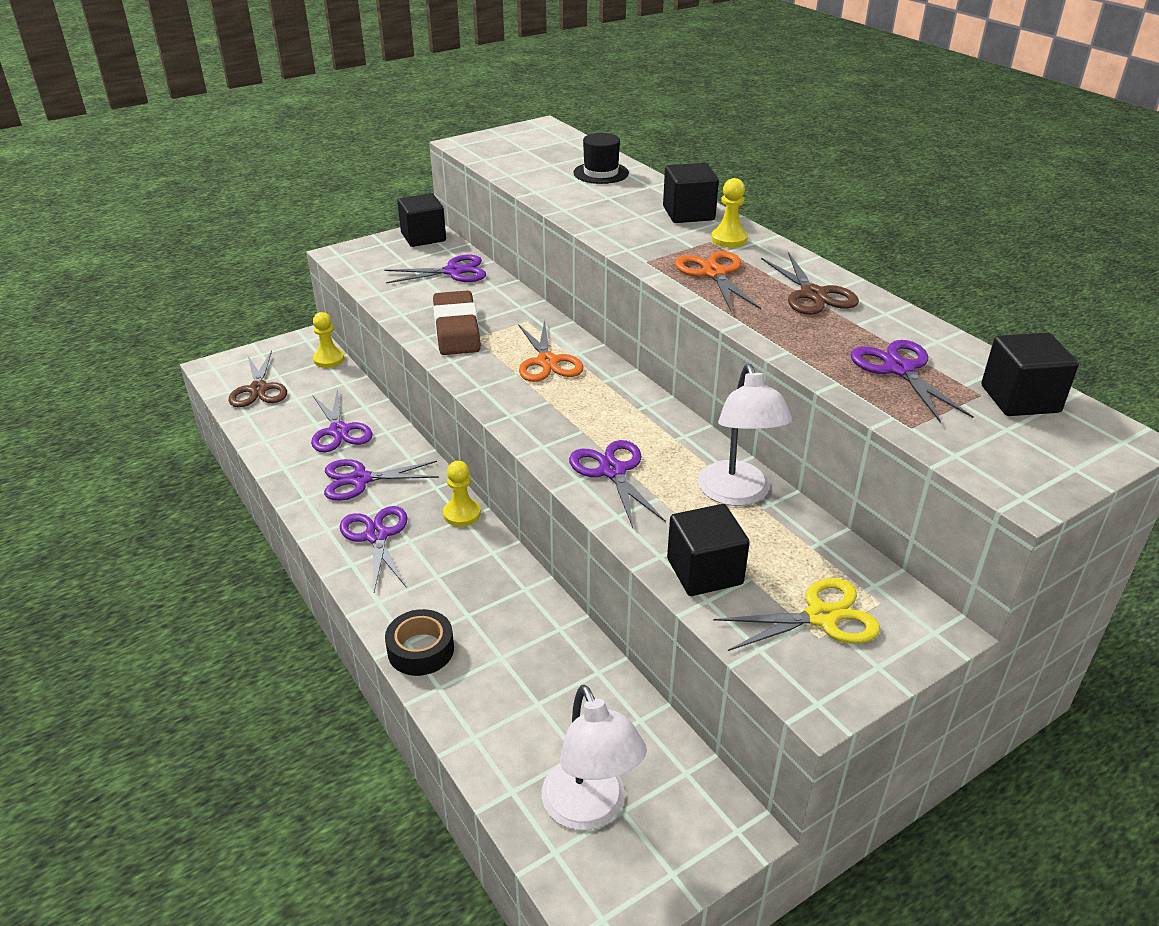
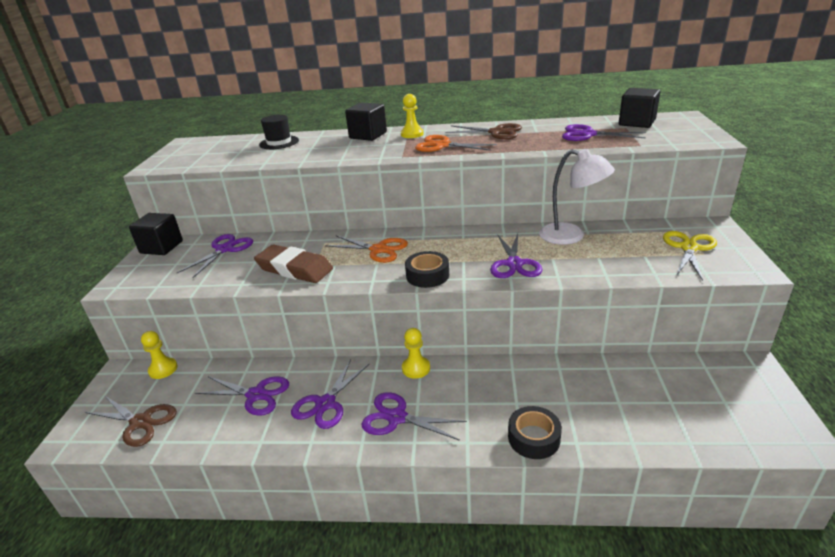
camera: 50 degrees left, 5 degrees down
white lamp [542,685,647,830] -> none
purple scissors [569,440,666,528] -> purple scissors turned 105 degrees counterclockwise [490,234,542,278]
black cube [667,504,750,596] -> none
none -> black tape [405,251,449,288]

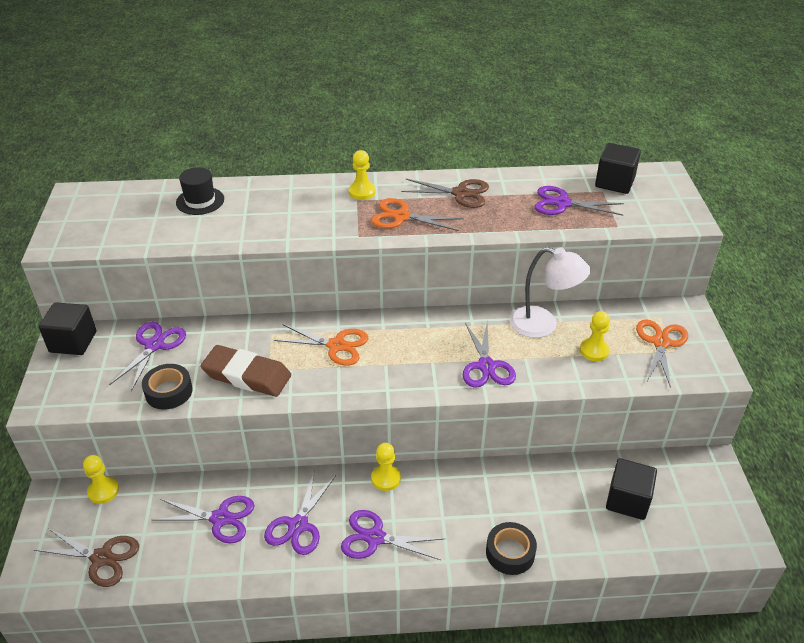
camera: 10 degrees left, 10 degrees up
black cube [345,102,387,141] -> black cube moved to [606,458,657,520]
black tape [405,251,449,288] -> black tape moved to [142,364,193,410]
yellow scissors [663,231,717,280] -> orange scissors [636,319,688,388]
none -> yellow pawn [580,311,610,361]

